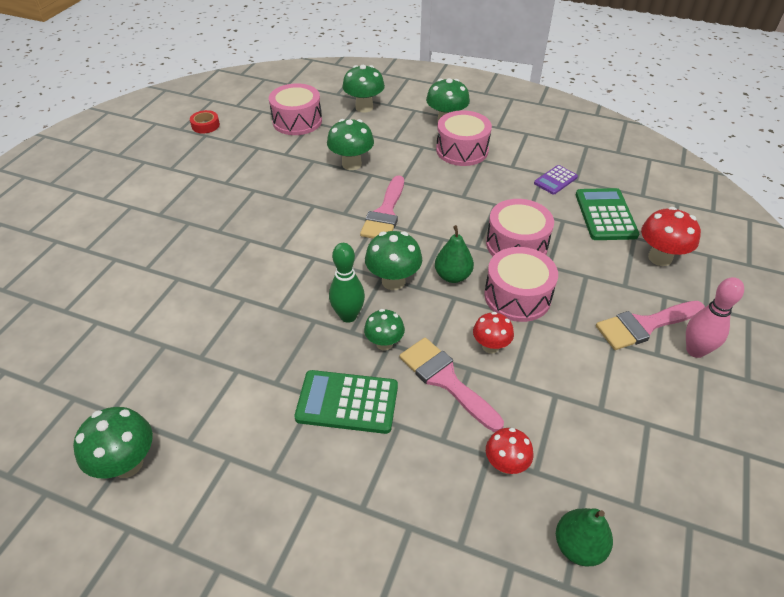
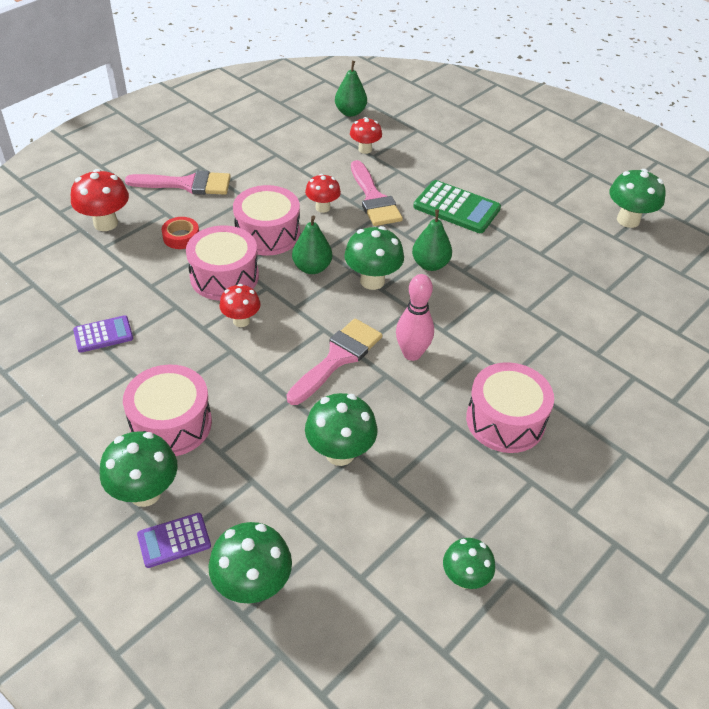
camera: 160 degrees left, 0 degrees up
red tape [190,110,220,133] -> red tape moved to [162,217,199,249]
pink drum [269,83,322,135] -> pink drum moved to [466,362,554,453]
green bowling pin [329,243,365,322] -> green pear [412,209,452,271]
green mushroom [364,309,405,351] -> green mushroom moved to [443,538,495,589]
green calculator [576,188,639,240] -> none
pink bowling pin [686,277,744,358] -> pink bowling pin moved to [396,274,434,361]
none -> purple calculator [137,513,211,568]
none -> red mushroom [219,284,261,327]

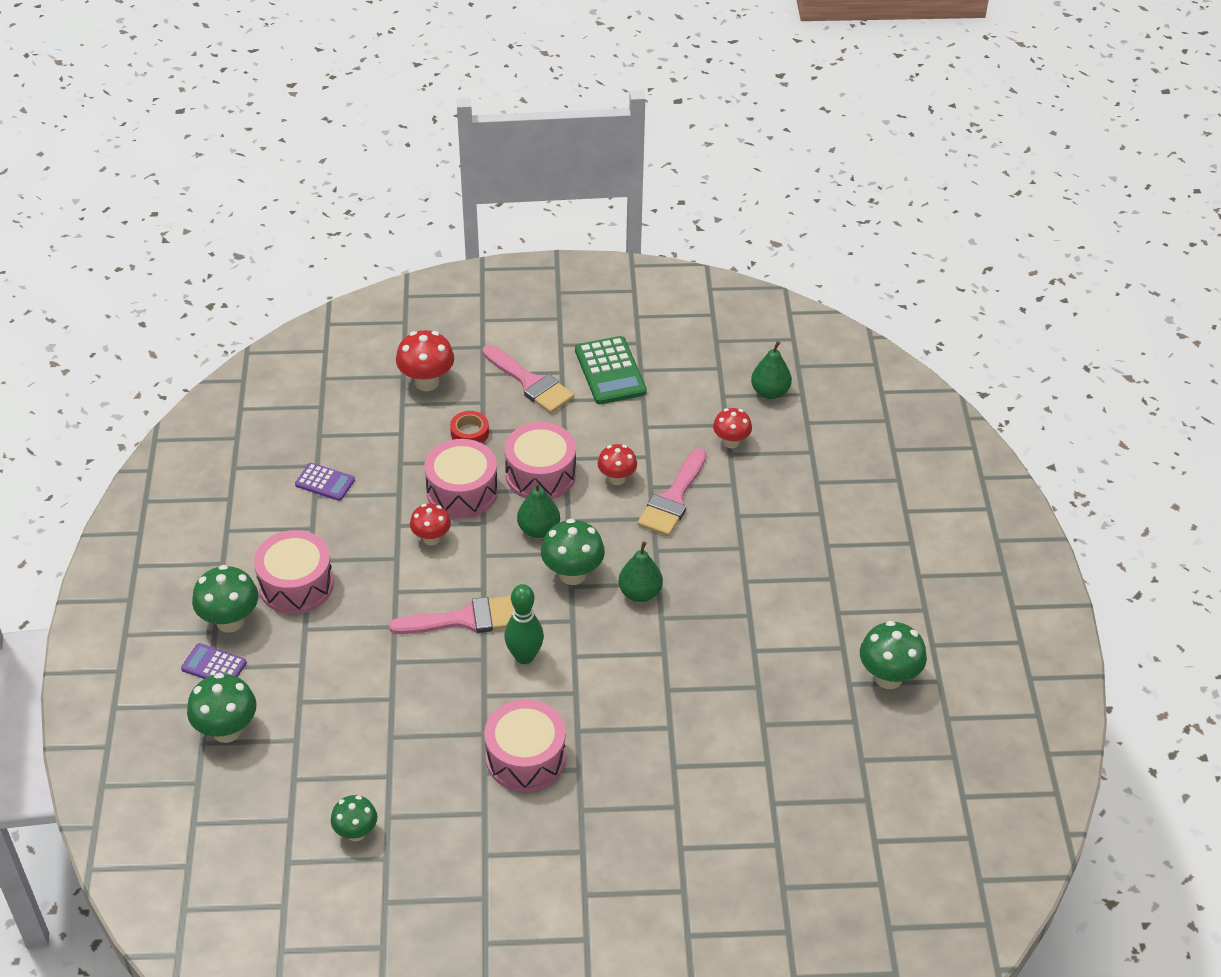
camera: 45 degrees right, 0 degrees up
green mushroom [305,393,378,466] -> none
pink bowling pin [396,274,434,361] -> green bowling pin [504,584,544,664]
green calculator [413,180,501,233] -> green calculator moved to [575,336,647,404]

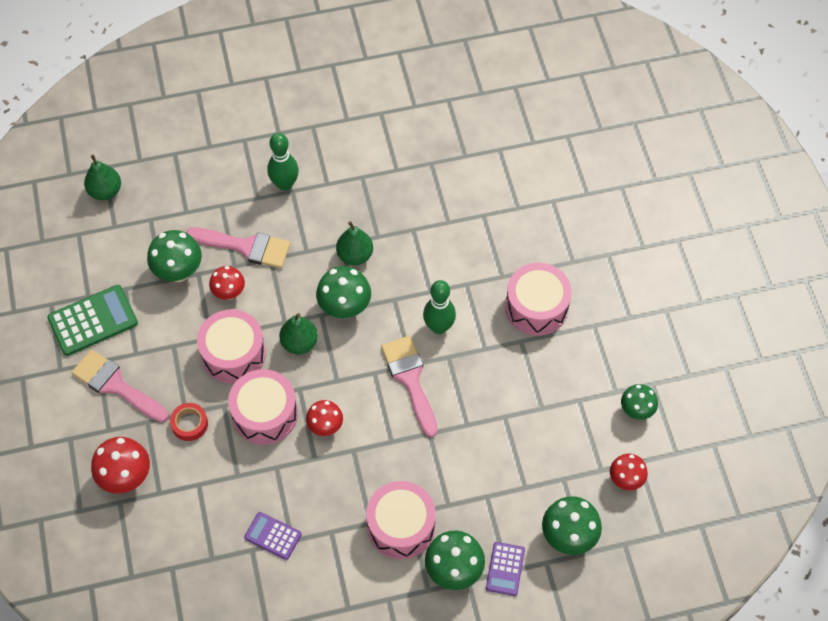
camera: 100 degrees left, 15 degrees up
purple calculator [295,463,355,501] -> purple calculator turned 75 degrees counterclockwise [244,512,302,560]
pink brush [482,345,574,413] -> pink brush turned 90 degrees counterclockwise [71,349,169,422]
red mushroom [713,408,752,449] -> red mushroom moved to [610,454,648,490]
green mushroom [860,621,927,689] -> green mushroom moved to [147,230,202,282]
none -> green bowling pin [267,133,299,191]

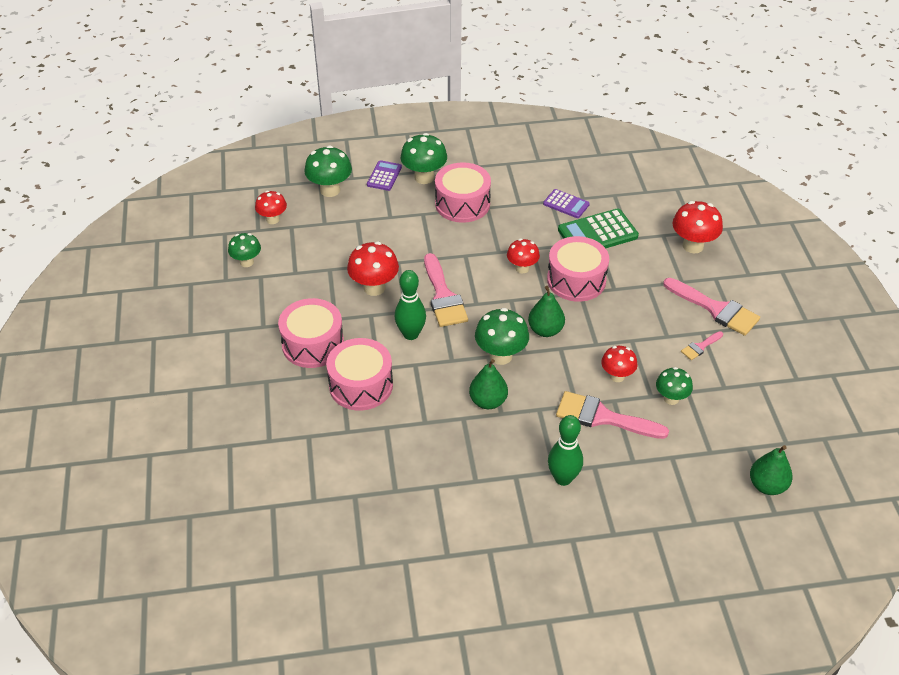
camera: 175 degrees left, 15 degrees down
green calculator [47,285,138,356] -> green calculator moved to [558,208,639,248]
green mushroom [147,230,202,282] -> green mushroom [656,367,693,405], size x0.65
red tape [170,403,208,441] -> none
pink drum [197,309,266,384] -> pink drum moved to [326,338,393,411]
none -> red mushroom [347,241,399,296]
none -> pink brush [681,331,723,360]

